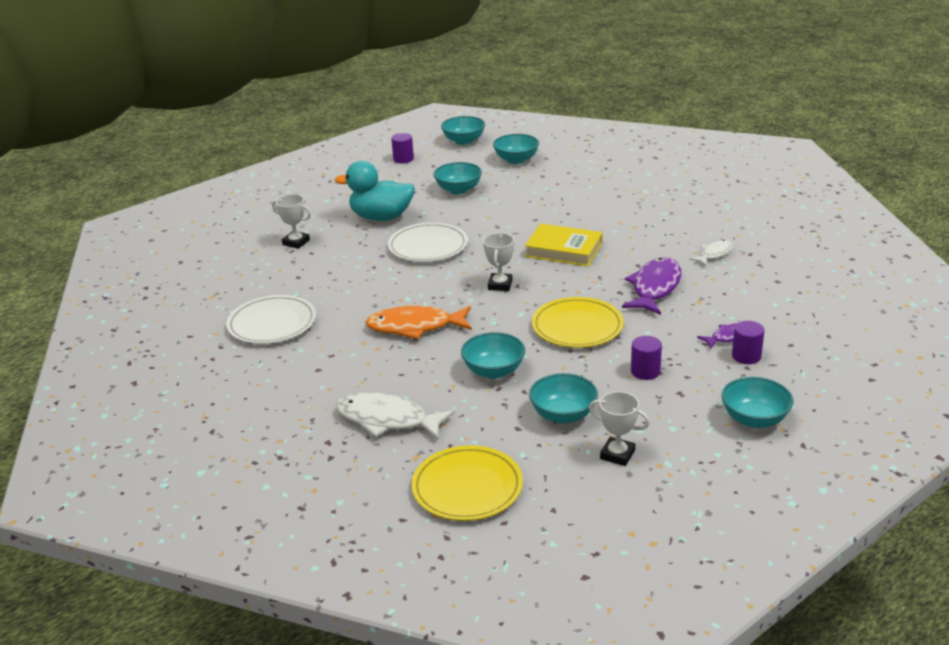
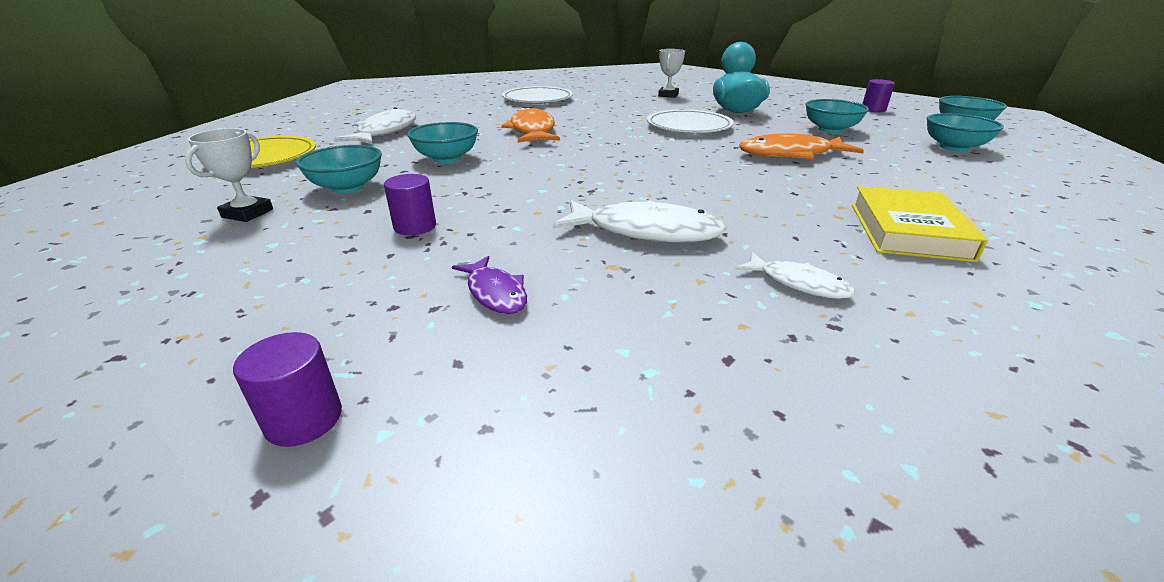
camera: 80 degrees right, 0 degrees up
white trophy [483,233,514,291] -> none
yellow book [525,224,602,266] -> yellow book moved to [852,186,988,262]
yellow plate [532,297,624,348] -> none
purple fish [622,257,681,315] -> white fish [553,200,726,243]
turquoise bowl [722,377,793,428] -> none
purple cylinder [732,321,765,364] -> purple cylinder moved to [233,332,342,447]
none -> orange fish [739,133,864,159]

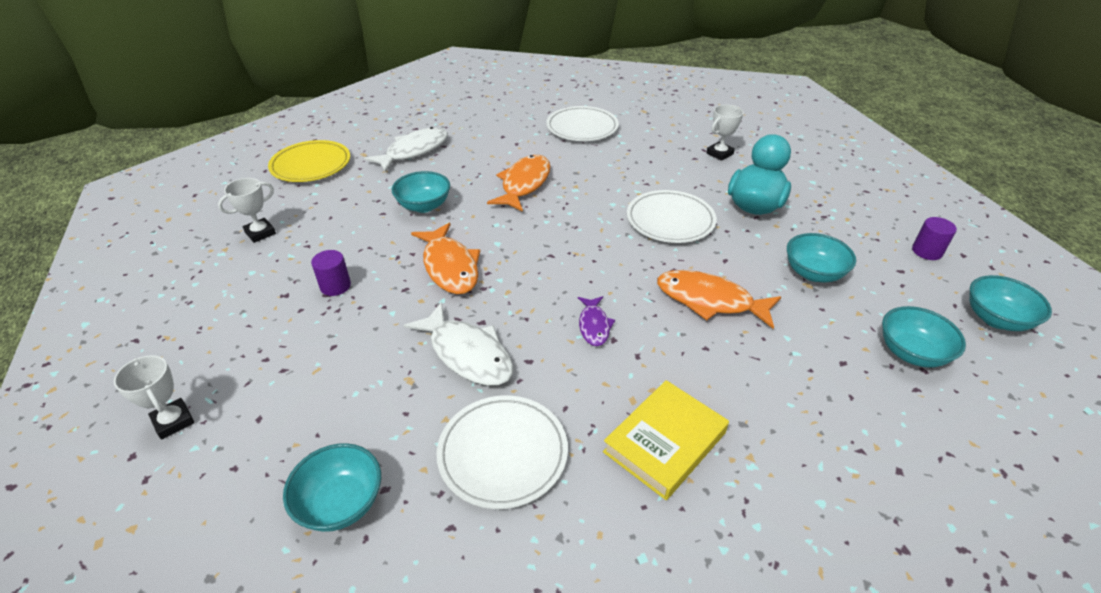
camera: 30 degrees right, 10 degrees up
purple cylinder [233,332,342,447] -> white trophy [114,355,194,440]
turquoise bowl [296,145,382,193] -> turquoise bowl moved to [283,443,381,532]
purple fish [452,256,527,314] -> purple fish moved to [578,296,615,346]
white fish [735,252,855,299] -> white plate [436,395,568,509]
none -> orange fish [411,223,480,294]

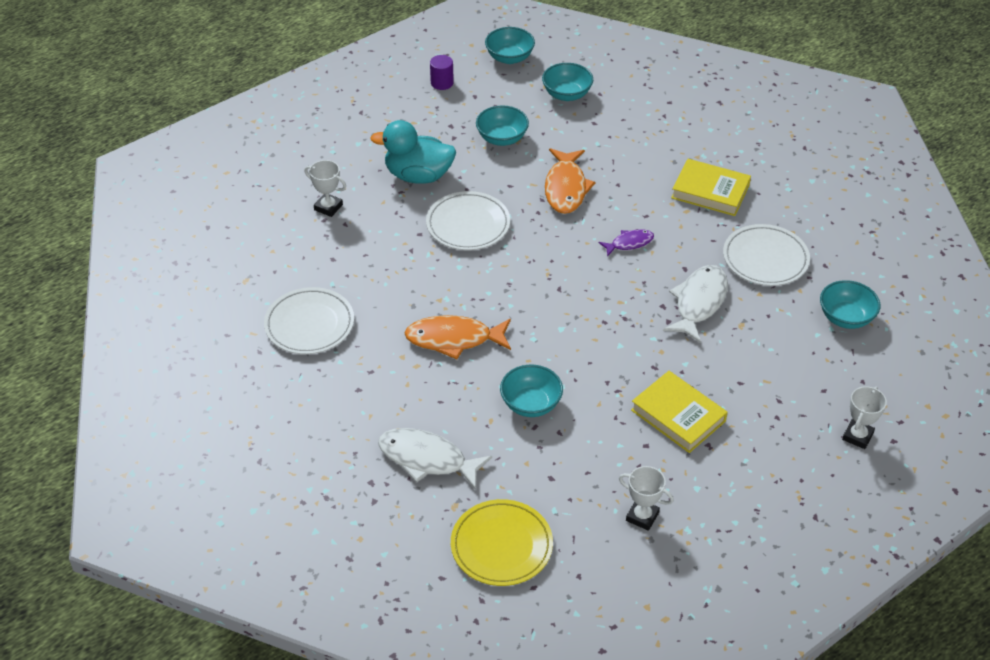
camera: 110 degrees left, 5 degrees up
purple cylinder [311,250,351,296] -> yellow book [631,371,728,453]
orange fish [411,223,480,294] -> none

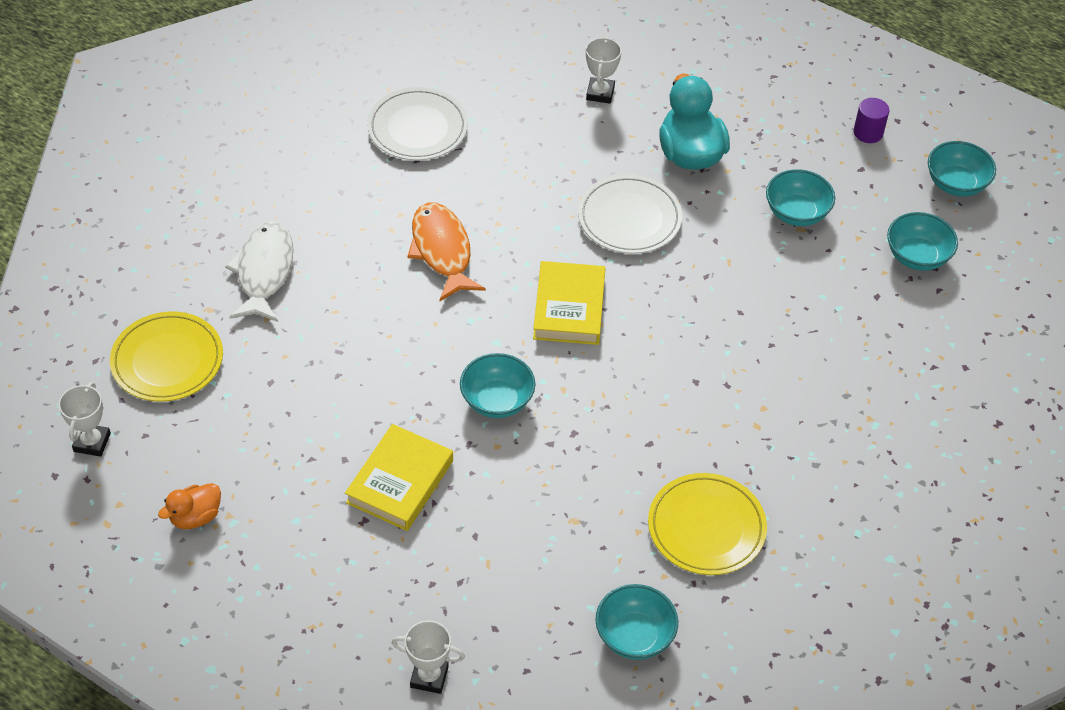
camera: 70 degrees right, 5 degrees up
turquoise bowl [500,365,563,417] -> turquoise bowl moved to [460,353,535,418]
orange fish [545,148,595,214] -> none
purple fish [599,229,654,256] -> none
white trophy [619,466,674,531] -> white trophy moved to [59,382,111,457]
white fish [663,265,728,343] -> none
yellow book [671,159,751,216] -> yellow book moved to [533,261,606,345]
white plate [723,224,810,286] -> yellow plate [648,473,767,575]
none -> orange duck [158,483,221,529]

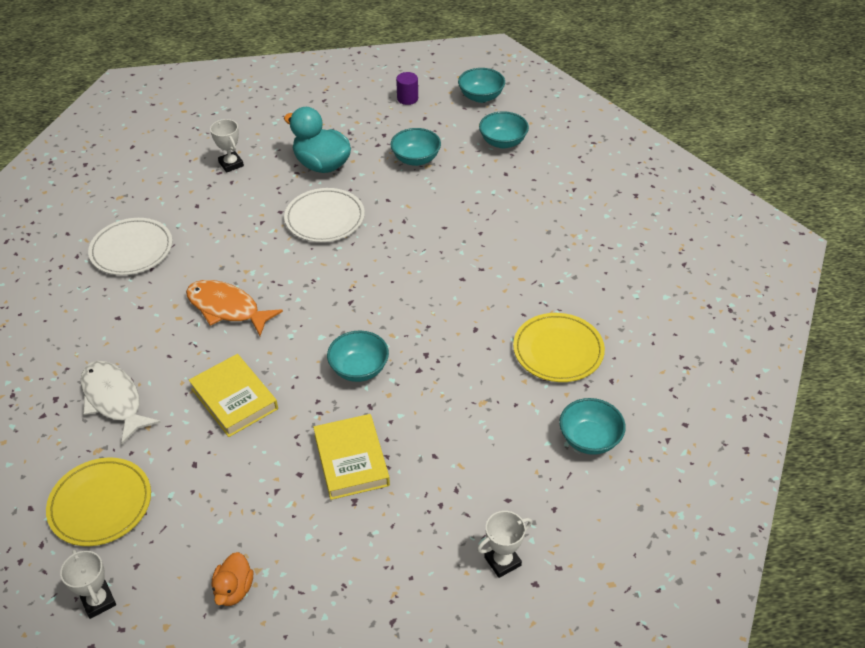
camera: 40 degrees left, 5 degrees down
yellow book [533,261,606,345] -> yellow book moved to [189,354,278,437]

